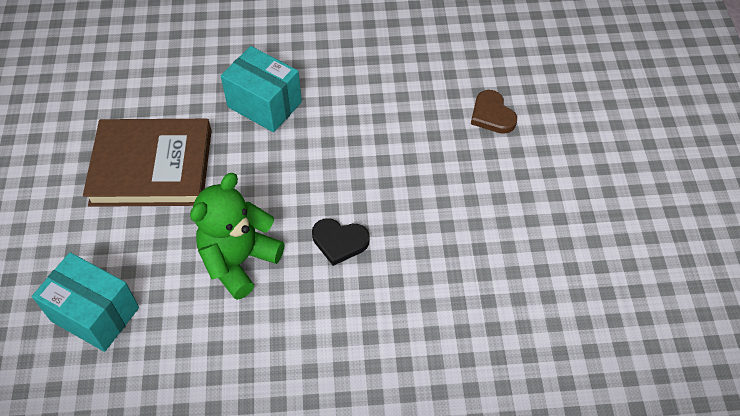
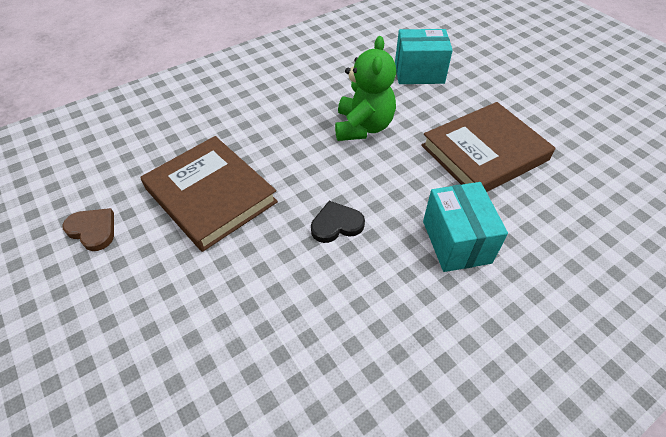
camera: 150 degrees right, 5 degrees down
turquoise box [221,46,302,132] -> turquoise box turned 75 degrees clockwise [423,182,508,272]
black heart [312,218,369,266] -> black heart moved to [311,201,365,243]
brown heart [471,90,517,134] -> brown heart moved to [62,208,114,251]
none -> brown book [141,136,278,252]

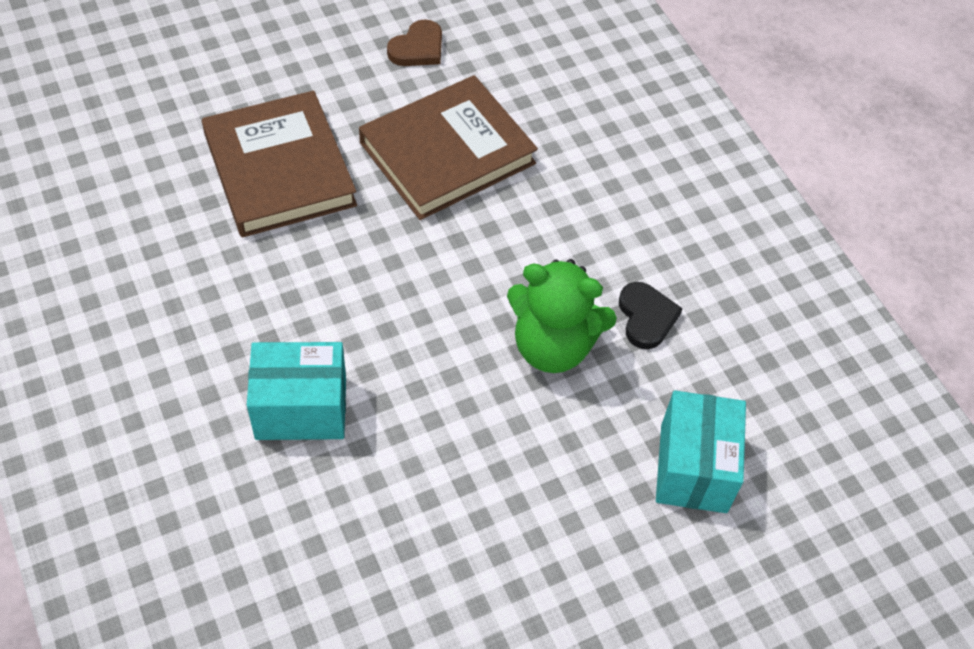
camera: 95 degrees right, 5 degrees up
black heart [311,201,365,243] -> black heart moved to [619,282,683,349]
brown book [421,102,555,192] -> brown book moved to [202,91,357,237]

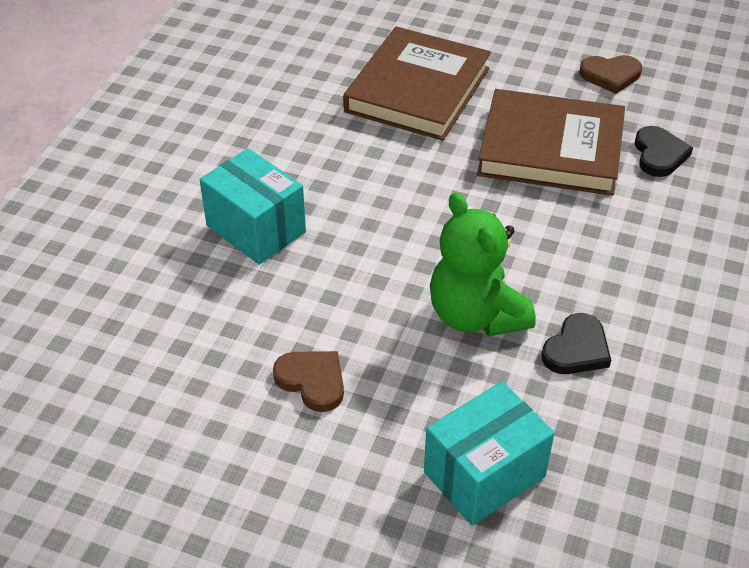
camera: 50 degrees right, 10 degrees down
none -> brown heart [273,351,344,412]
none -> black heart [635,126,693,177]

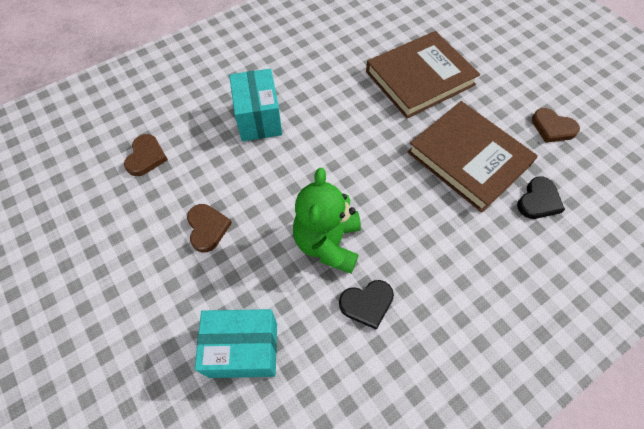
camera: 35 degrees right, 15 degrees up
none -> brown heart [124,134,168,176]

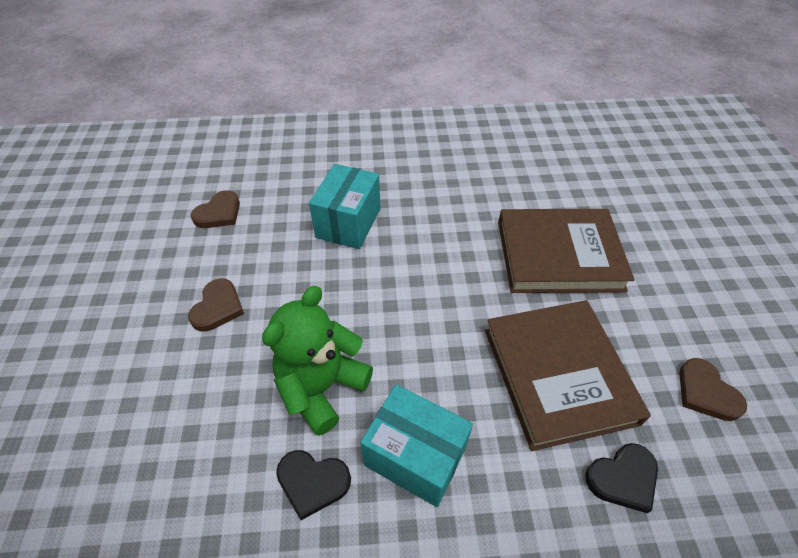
camera: 30 degrees right, 10 degrees down
turquoise box [195,309,277,378] -> turquoise box moved to [360,384,473,507]

